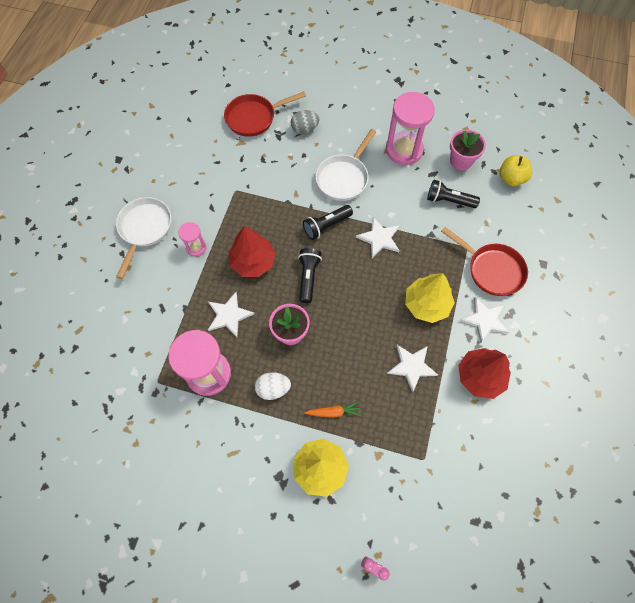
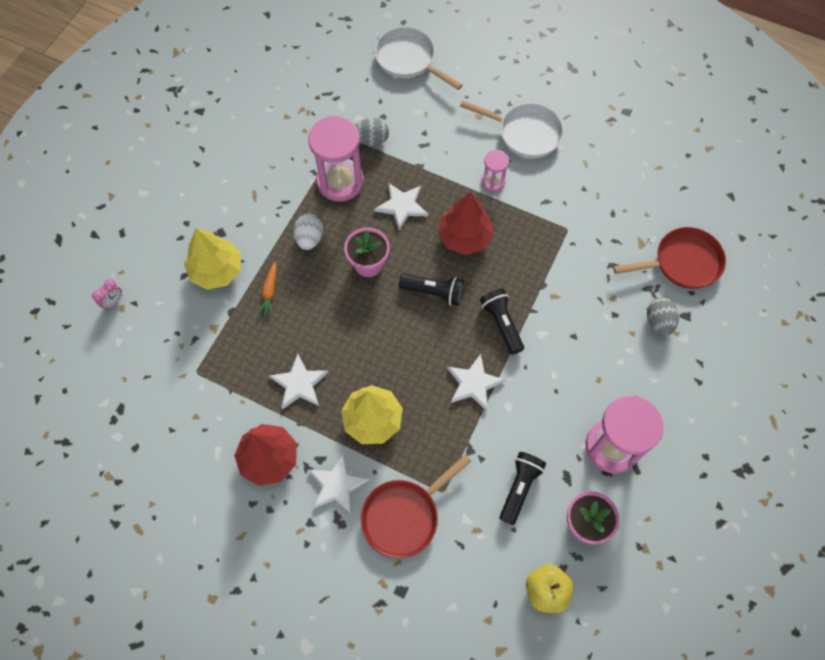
camera: 100 degrees right, 0 degrees up
red pan [224,91,306,137] -> red pan turned 90 degrees clockwise [613,227,726,289]
white pan [316,129,376,201] -> white pan moved to [374,27,463,90]
none -> grey egg [355,118,389,146]

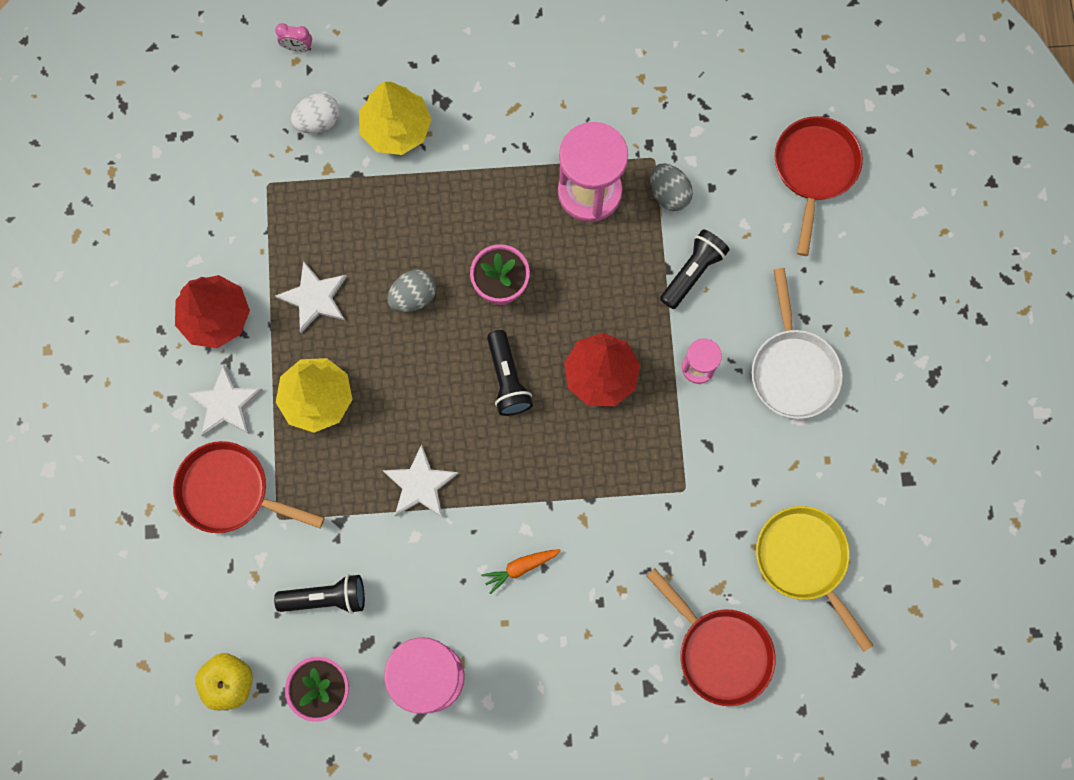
camera: 60 degrees right, 10 degrees up
orange carrot [258,262,277,317] -> orange carrot moved to [481,549,561,594]
white egg [294,214,323,250] -> white egg moved to [291,93,340,134]
white pan [374,27,463,90] -> red pan [775,116,863,256]
white star [374,183,428,231] -> none
black flashlight [480,289,524,355] -> black flashlight moved to [660,229,730,309]
grey egg [647,298,679,336] -> grey egg moved to [387,270,436,312]
none -> yellow pan [756,506,874,652]

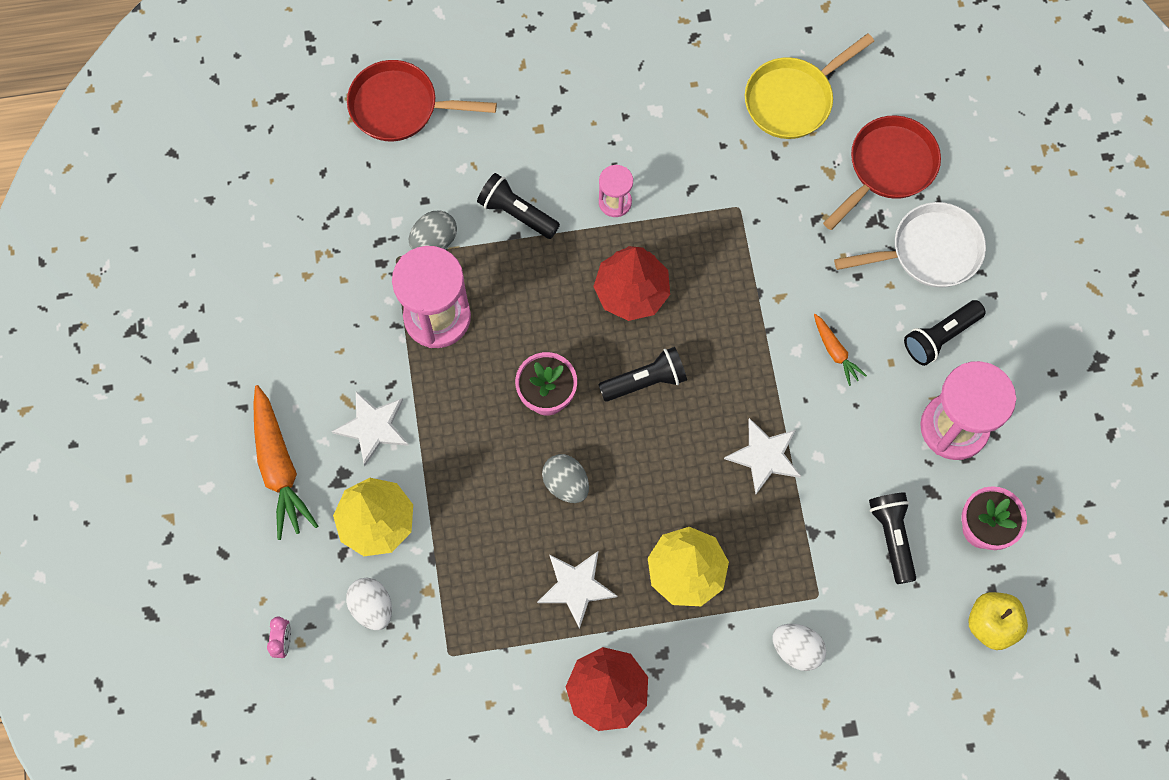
camera: 95 degrees left, 5 degrees down
red pan [173,441,324,533] -> white egg [773,624,826,671]
white star [187,364,262,437] -> white star moved to [332,391,409,466]
white pan [751,268,843,419] -> white pan moved to [834,202,986,287]
none -> orange carrot [253,385,318,540]
none -> black flashlight [904,300,986,366]

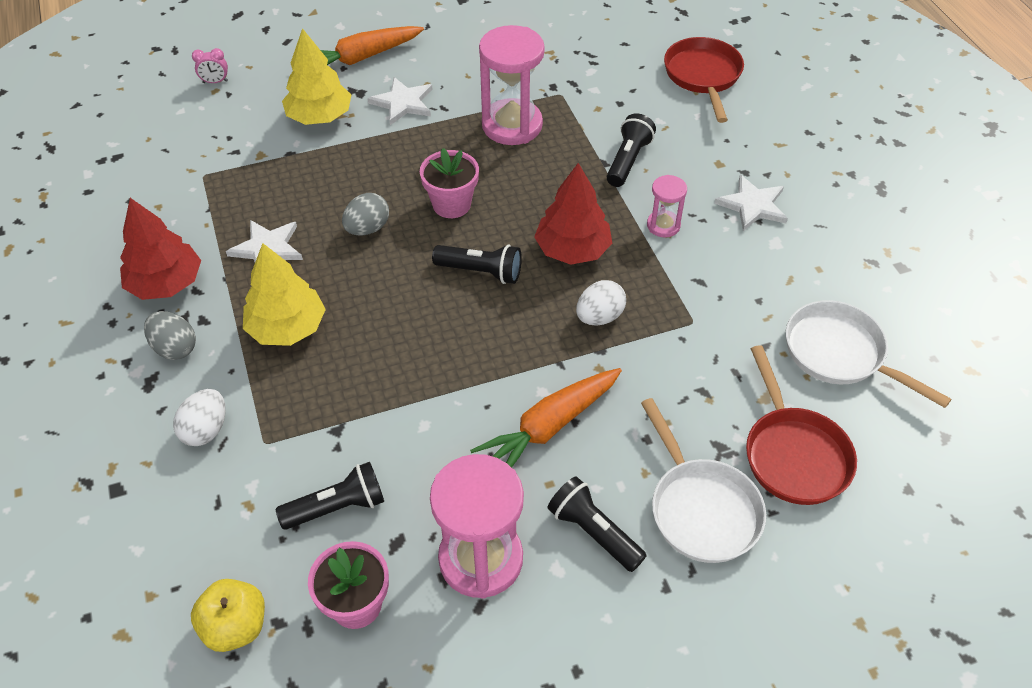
camera: 80 degrees right, 20 degrees down
white egg [346,578,392,630] -> white egg moved to [576,280,626,325]
grey egg [409,210,457,250] -> grey egg moved to [144,311,196,360]
black flashlight [598,347,687,402] -> black flashlight turned 45 degrees counterclockwise [432,245,522,284]
white star [724,418,801,494] -> white star moved to [714,175,788,231]
yellow pan [745,33,874,139] -> white pan [786,300,952,408]
orange carrot [814,314,867,386] -> orange carrot [470,368,622,468], size x1.92
red pan [823,115,941,230] -> red pan turned 45 degrees clockwise [746,345,857,505]

